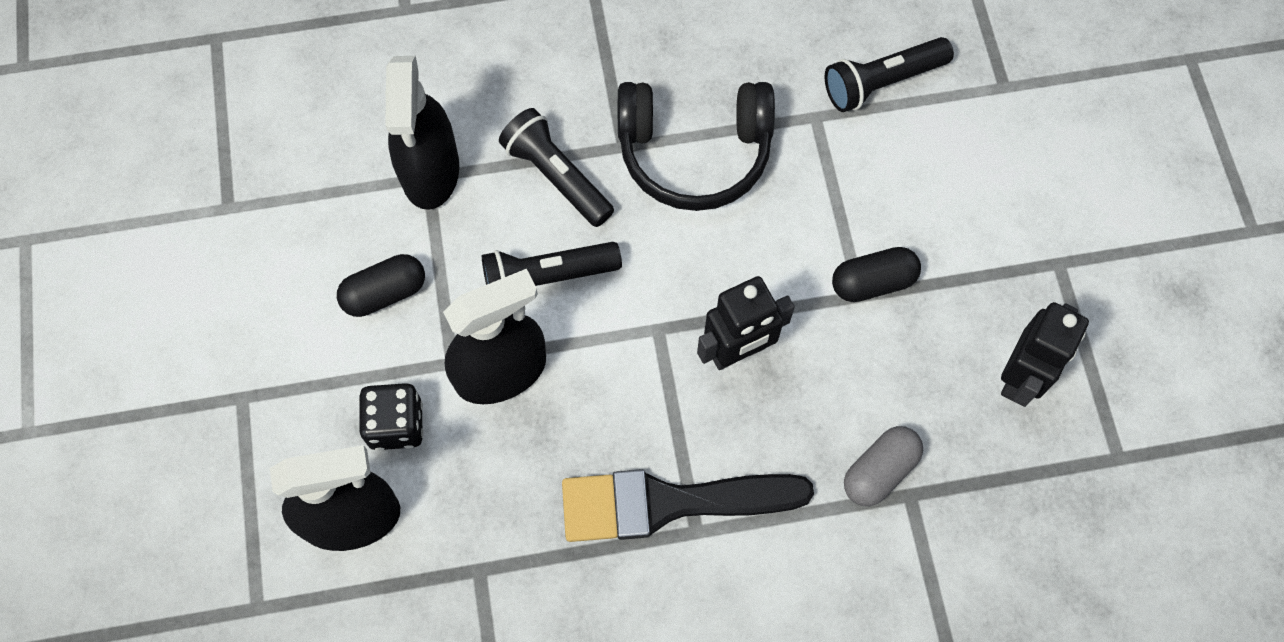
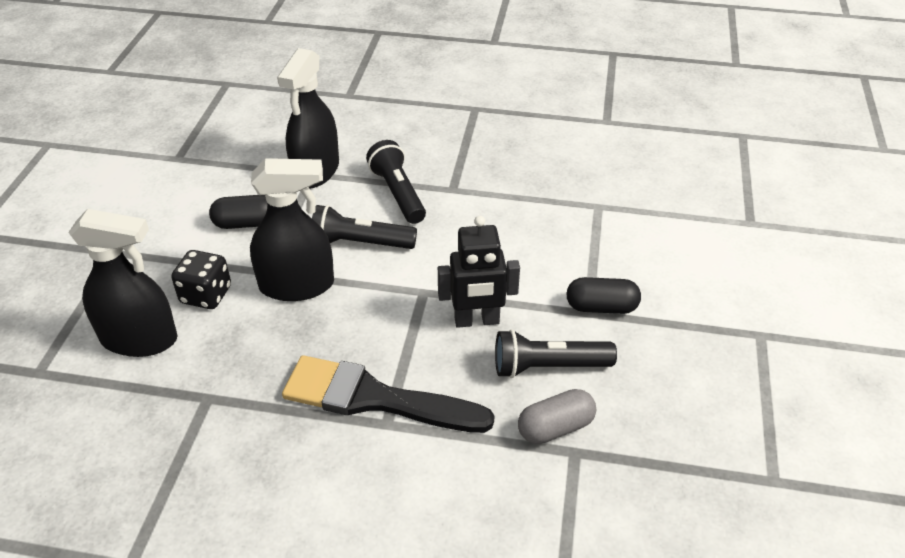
camera: 20 degrees right, 25 degrees down
black headphones [618,82,775,211] -> none
black flashlight [825,37,954,112] -> black flashlight moved to [495,329,617,378]
black robot [1001,302,1089,407] -> none

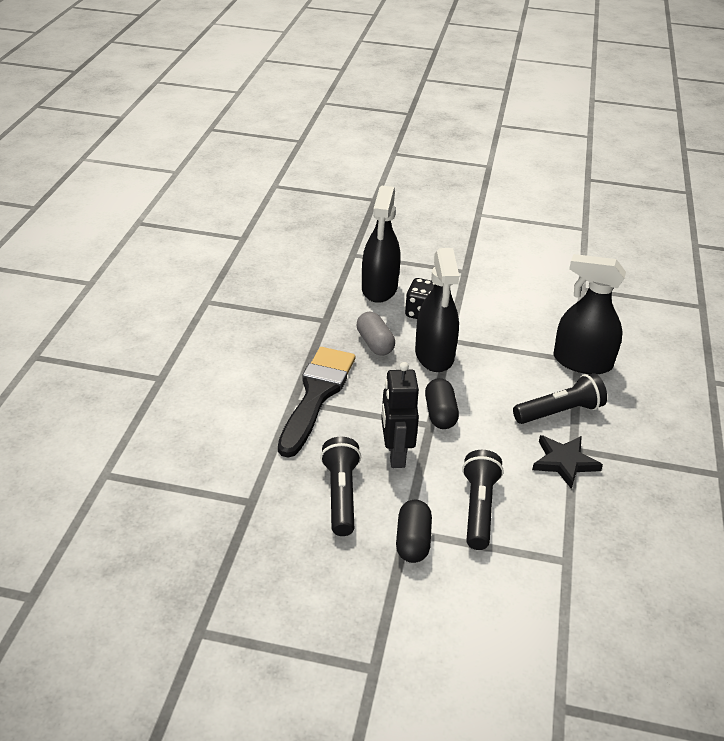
camera: 90 degrees right, 5 degrees down
black capsule [209,195,267,229] -> black capsule moved to [425,378,459,429]
black flashlight [312,205,417,249] -> black flashlight moved to [462,450,504,550]
grey capsule [518,389,596,444] -> grey capsule moved to [357,312,395,356]
none -> black star [532,435,603,489]

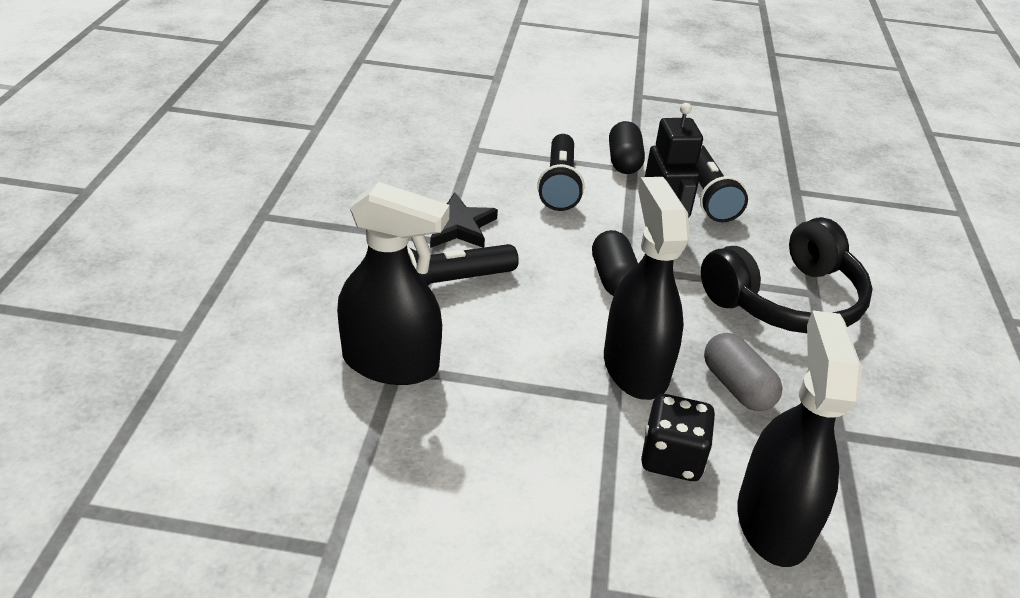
camera: 175 degrees right, 0 degrees up
black brush [278,347,356,458] -> black headphones [701,217,873,333]

